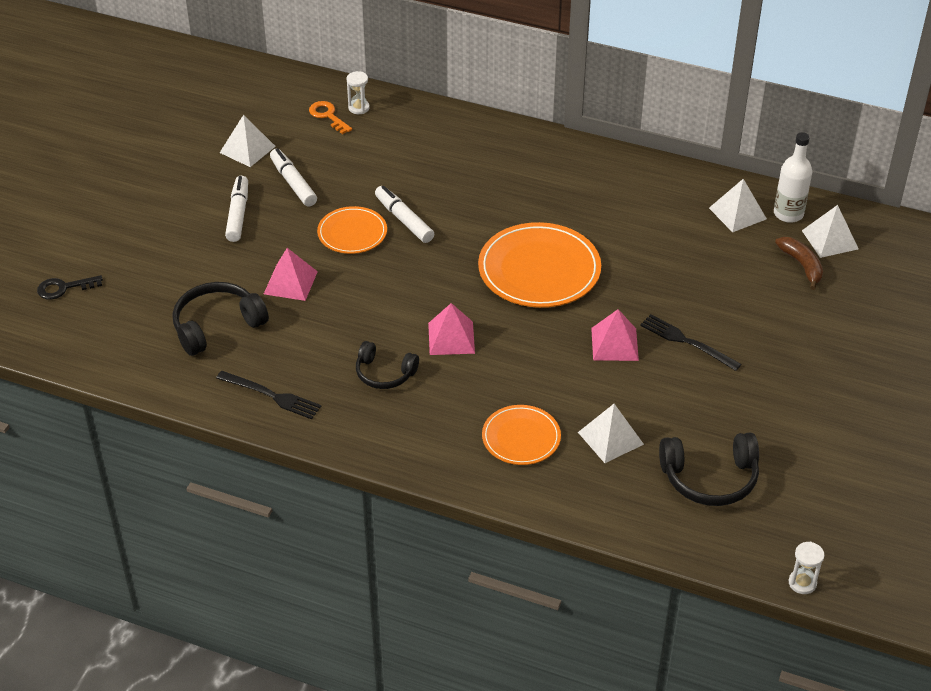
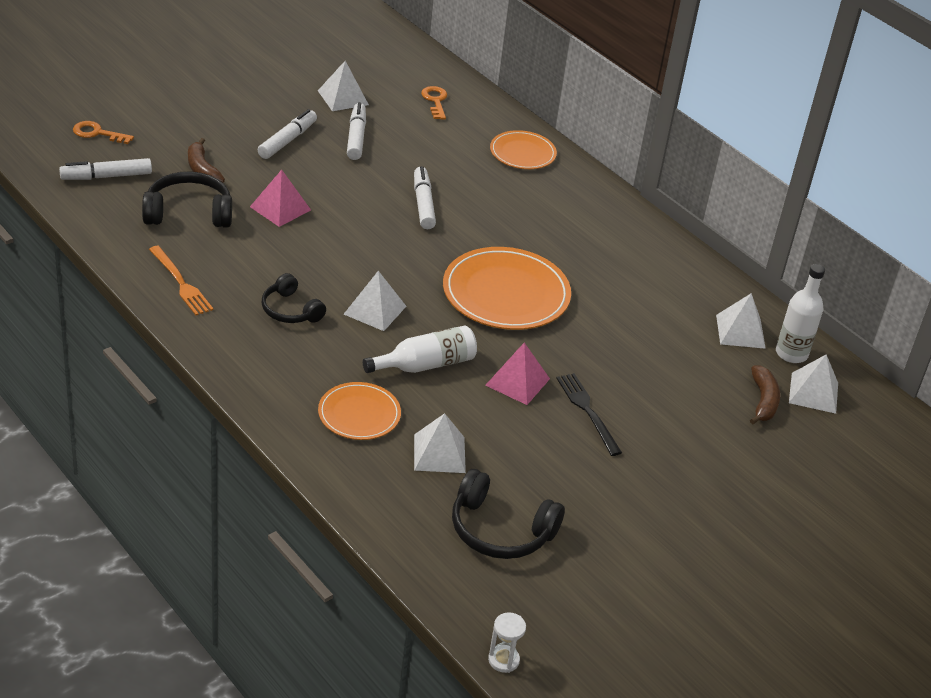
camera: 25 degrees right, 5 degrees down
black key [37,275,103,299] -> orange key [73,121,134,144]
black fork [216,371,321,419] -> orange fork [149,246,213,315]
orange plate [317,206,387,254] -> orange plate moved to [490,130,557,169]
white hourglass [347,71,370,114] -> none
pink pyramid [428,303,475,355] -> white pyramid [344,271,406,331]
none -> white marker [59,158,152,180]
none -> brown banana [188,138,225,183]
none -> white bottle [363,326,477,373]

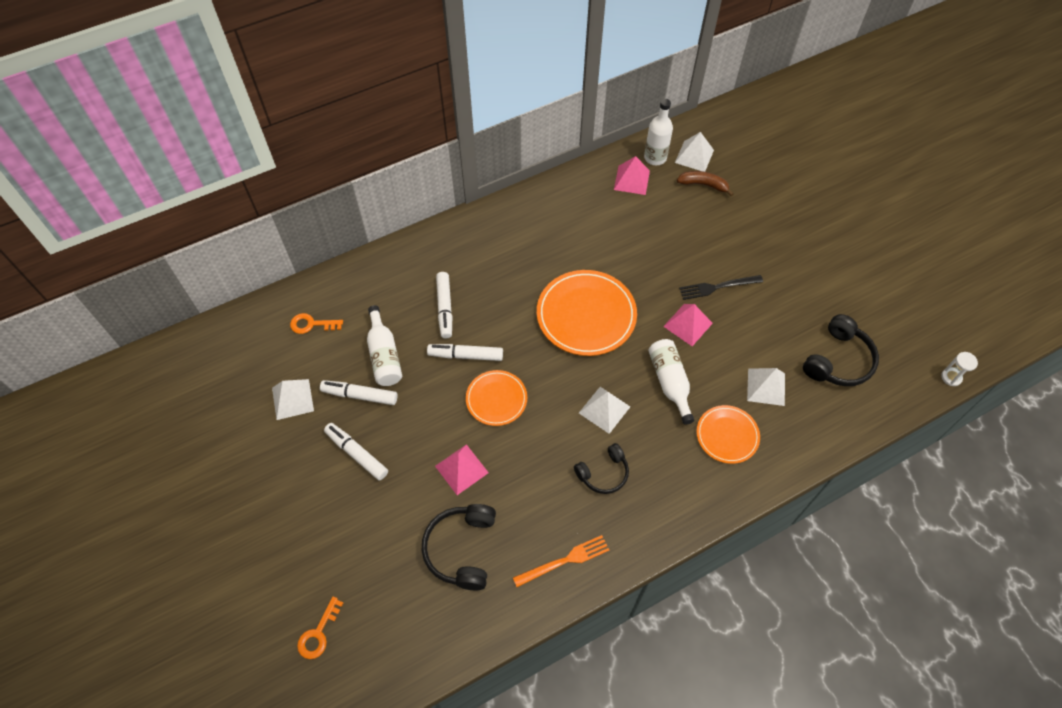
camera: 75 degrees left, 20 degrees up
white marker [59,158,152,180] -> white marker moved to [436,272,452,339]
brown banana [188,138,225,183] -> none
orange plate [490,130,557,169] -> orange plate moved to [466,370,527,426]
white pyramid [716,293,766,349] -> pink pyramid [614,156,650,195]
none -> white bottle [367,305,402,386]

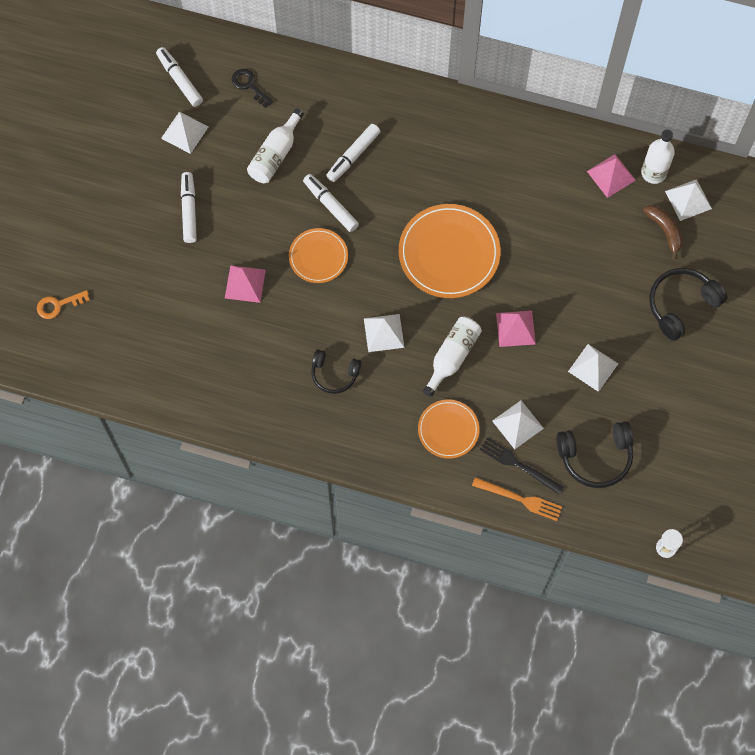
camera: 45 degrees right, 10 degrees up
orange key [290,313,343,334] -> black key [232,69,273,108]
white marker [320,380,398,405] -> white marker moved to [156,47,203,107]
black headphones [422,504,496,590] -> black headphones moved to [649,268,728,341]
orange fork [513,535,609,587] -> orange fork moved to [472,477,562,521]
black fork [679,275,763,300] -> black fork moved to [479,437,564,494]
none -> white pyramid [568,344,618,392]

